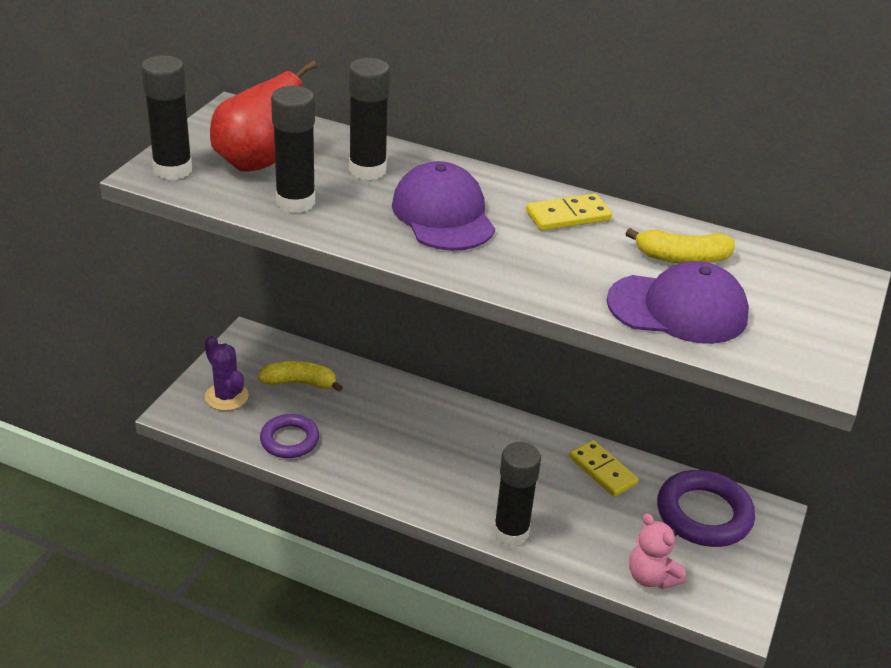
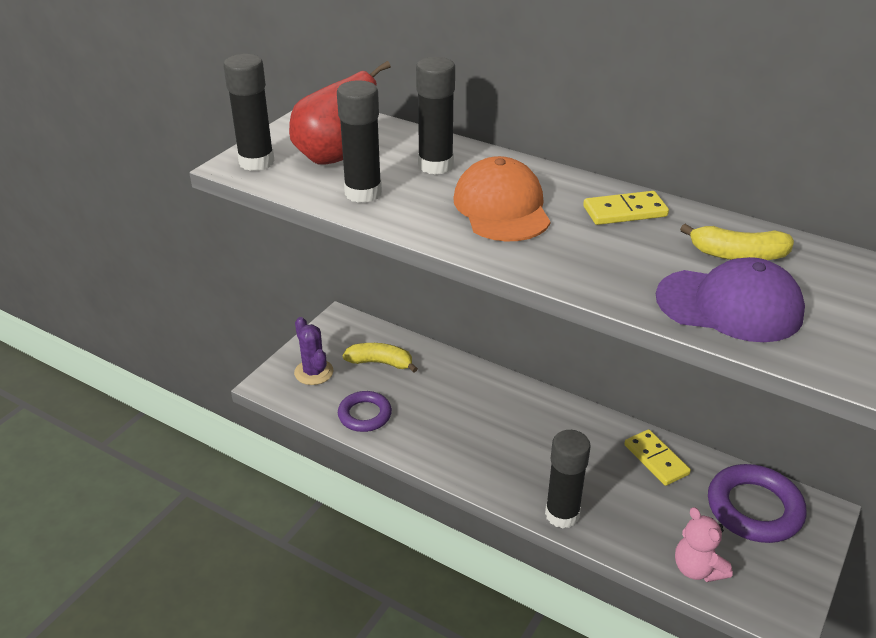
camera: 10 degrees right, 0 degrees up
purple cap [392,161,495,251] -> orange cap [453,156,551,241]

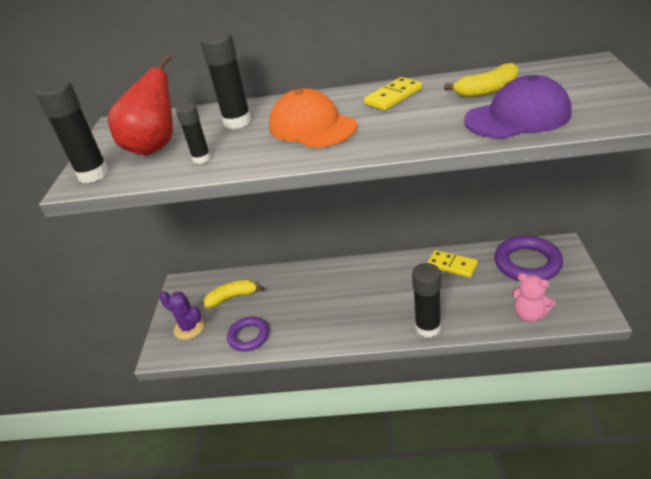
camera: 25 degrees left, 0 degrees up
black glue stick [337,80,382,203] -> black glue stick [176,103,211,164], size x0.60

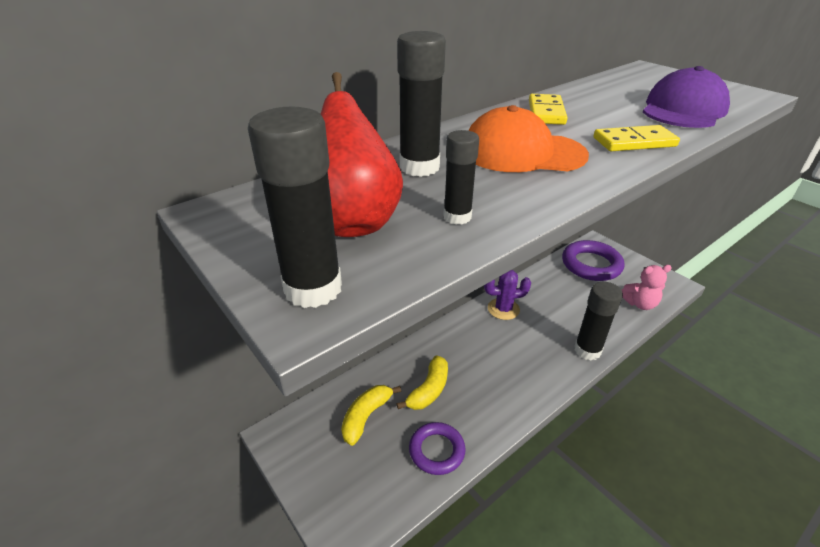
camera: 45 degrees left, 0 degrees up
purple cactus [159,291,205,340] -> purple cactus moved to [484,270,531,320]
yellow domino [427,250,478,277] -> yellow domino moved to [594,125,680,151]
yellow banana [444,63,518,97] -> yellow banana moved to [397,355,448,410]

